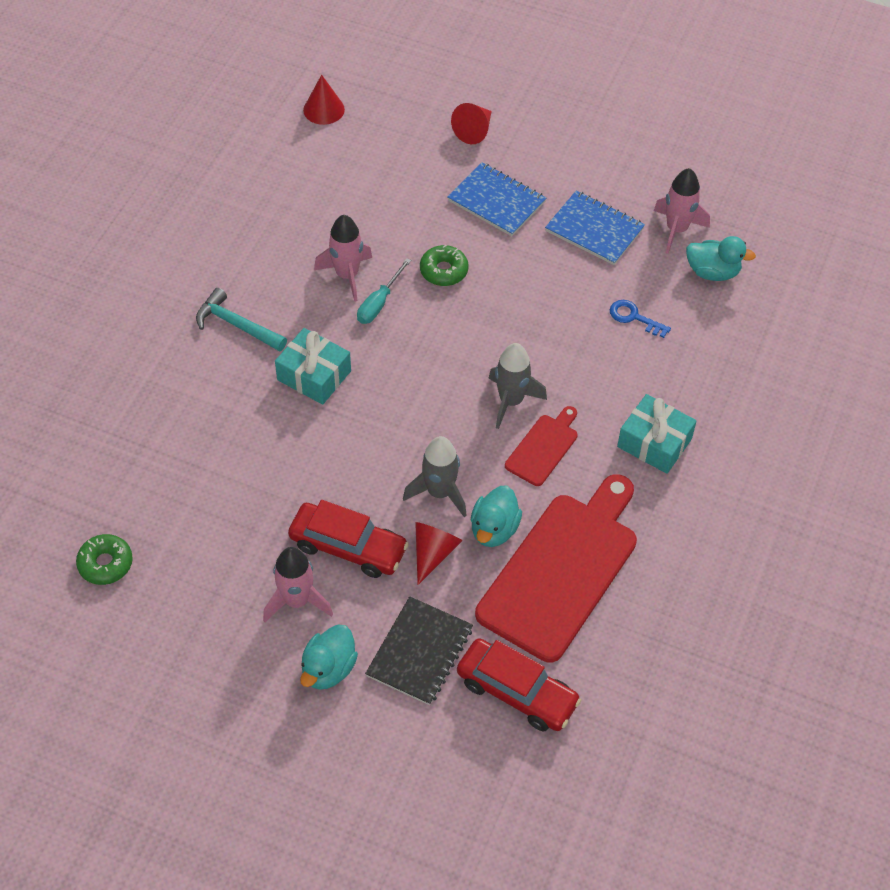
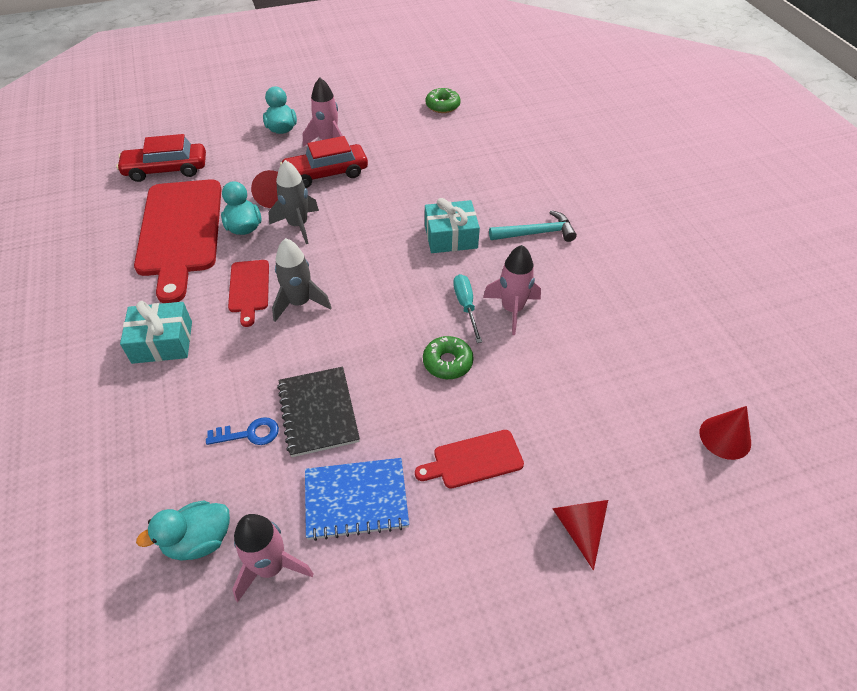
camera: 140 degrees right, 5 degrees down
black notebook [365,596,473,705] -> black notebook moved to [277,367,360,457]
blue notebook [447,162,546,236] -> red cutting board [415,430,524,489]

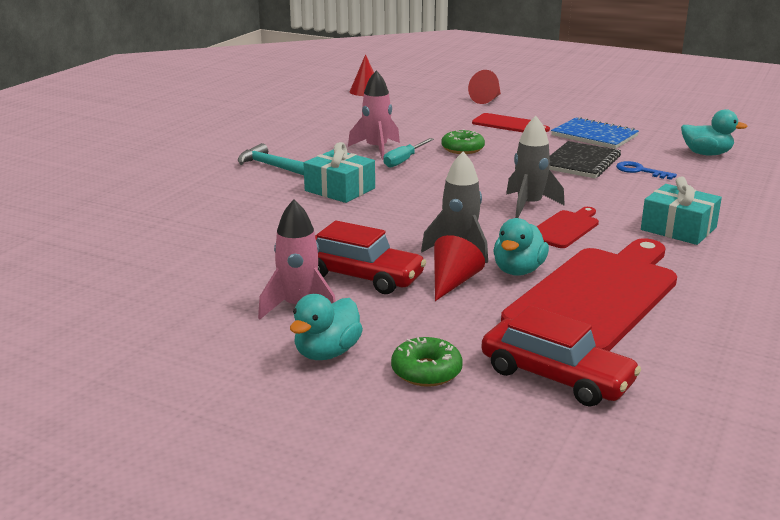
camera: 135 degrees left, 25 degrees down
pink rocket [232,514,314,602] -> none
green donut [426,88,461,113] -> green donut moved to [391,337,463,387]

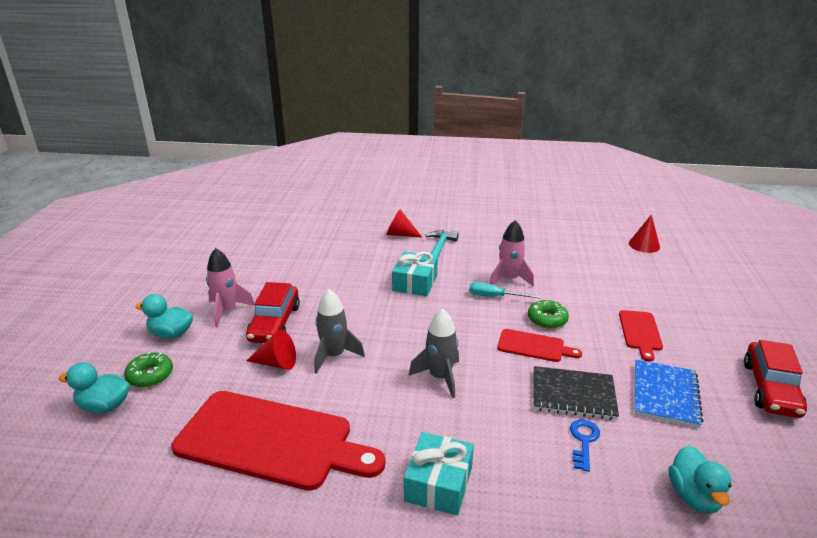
camera: 70 degrees right, 5 degrees up
red cone [468,70,501,104] -> red cone moved to [386,209,423,238]
red car [481,306,641,407] -> red car moved to [744,340,807,418]
turquoise duck [493,218,549,276] -> turquoise duck moved to [59,362,130,413]
red cutting board [536,207,599,248] -> red cutting board moved to [497,329,582,362]

